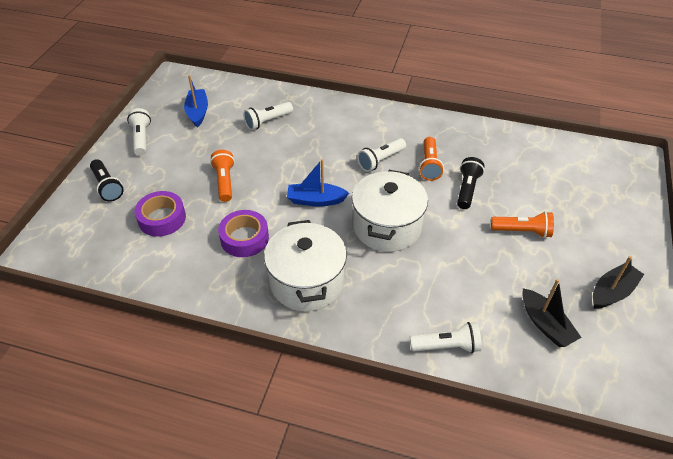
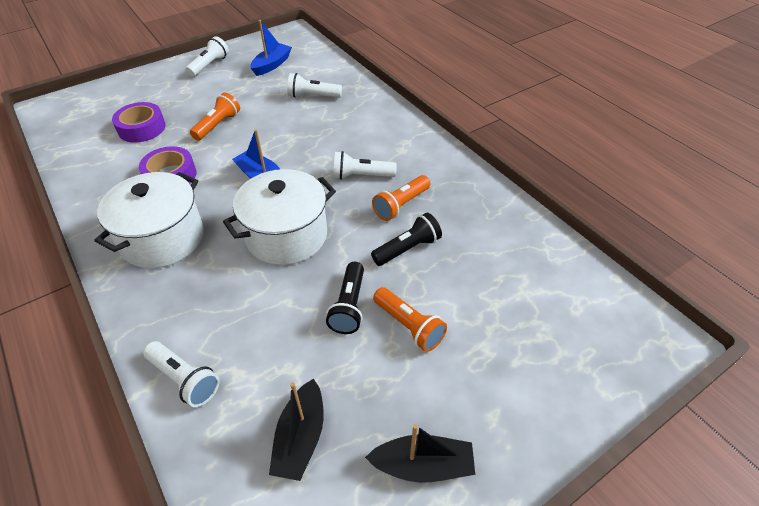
camera: 40 degrees right, 0 degrees up
black flashlight [90,159,124,202] -> black flashlight moved to [326,262,364,334]

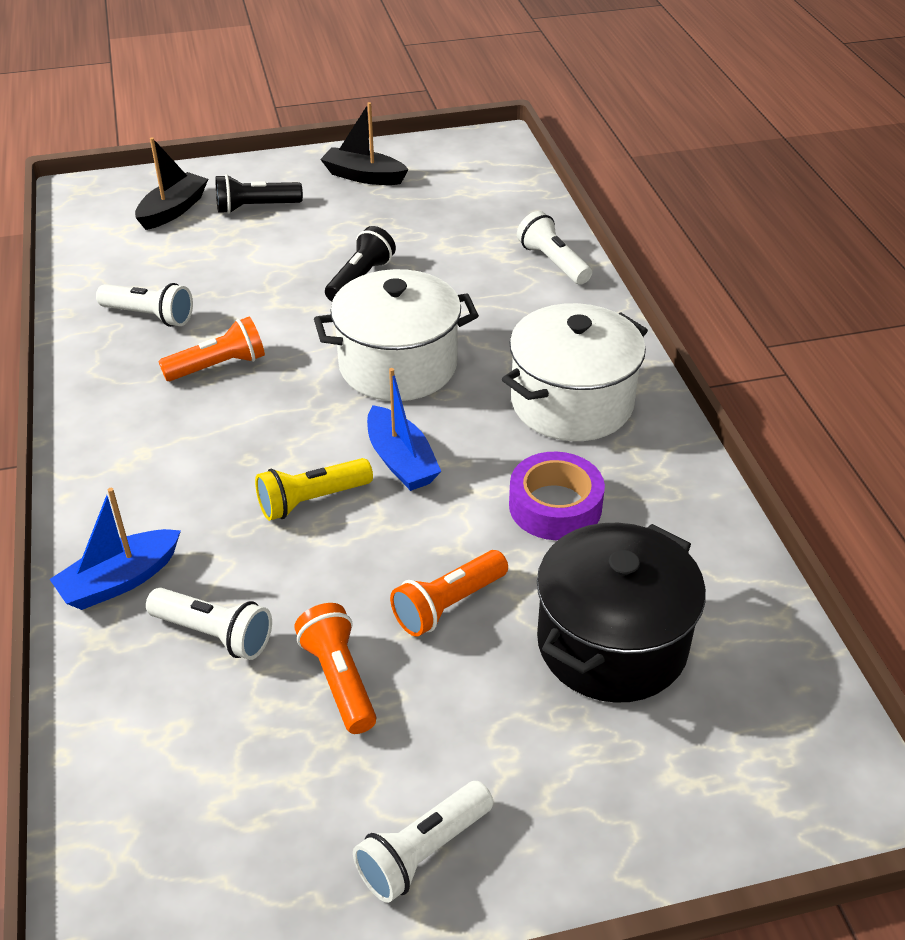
camera: 160 degrees left, 5 degrees down
purple tape [112,102,166,143] -> black pot [537,523,706,703]
blue boat [250,20,292,76] -> blue boat moved to [50,488,181,610]
black boat [269,379,324,481] -> black boat moved to [135,137,208,230]
white flashlight [333,151,397,180] -> white flashlight moved to [96,283,193,327]
black flashlight [371,213,442,266] -> black flashlight moved to [216,174,303,214]
orange flashlight [373,287,447,352] -> orange flashlight moved to [294,603,376,734]
none -> yellow flashlight [255,458,373,521]

